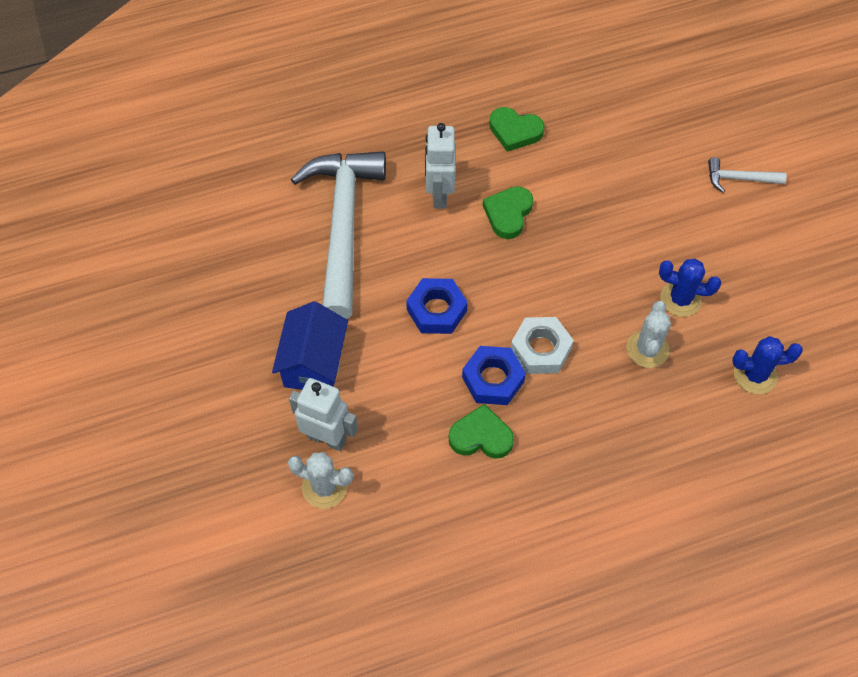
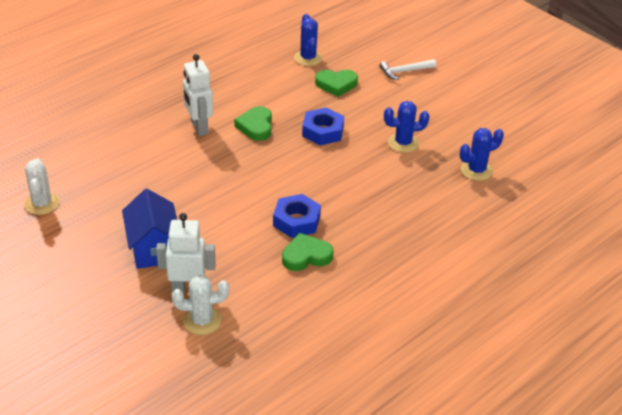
camera: 25 degrees left, 20 degrees down
white hammer [291,151,386,319] -> none
blue nut [406,278,468,334] -> blue nut moved to [302,107,344,145]
green heart [489,107,545,152] -> green heart moved to [315,70,358,97]
white nut [511,317,574,374] -> none
white cactus [626,301,671,368] -> white cactus moved to [24,158,60,215]
none -> blue cactus [294,14,323,66]

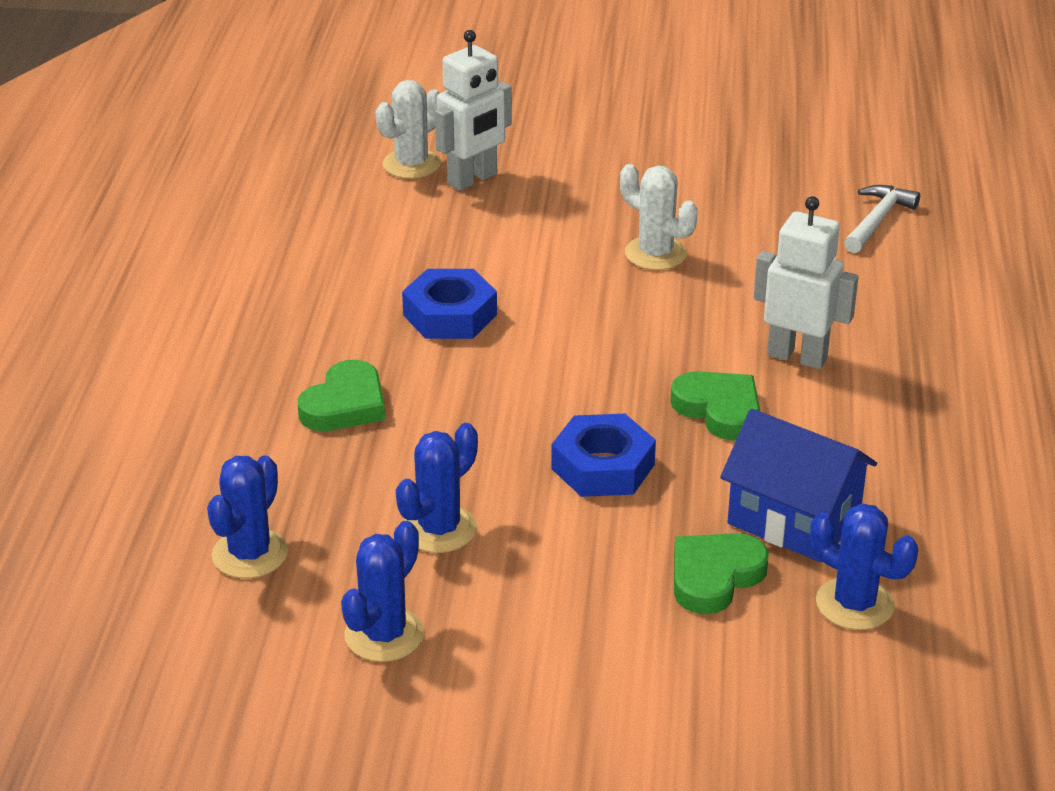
camera: 140 degrees right, 5 degrees down
white cactus [24,158,60,215] -> white cactus moved to [620,164,698,270]
blue house [122,189,177,269] -> blue house moved to [720,409,877,563]
green heart [282,233,333,271] -> green heart moved to [298,360,385,431]
white hammer [379,59,436,80] -> white hammer moved to [844,185,920,253]
none -> blue cactus [341,521,424,662]

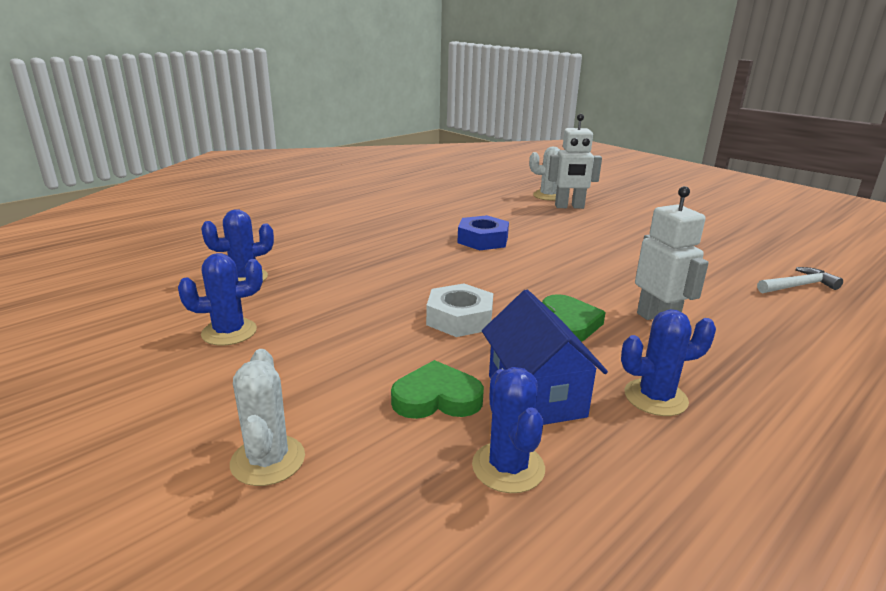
camera: 40 degrees right, 10 degrees down
green heart [298,360,385,431] -> none
blue cactus [396,423,478,553] -> blue cactus moved to [621,309,716,416]
blue nut [551,414,656,497] -> white nut [426,283,493,337]
white cactus [620,164,698,270] -> white cactus moved to [230,349,305,486]

